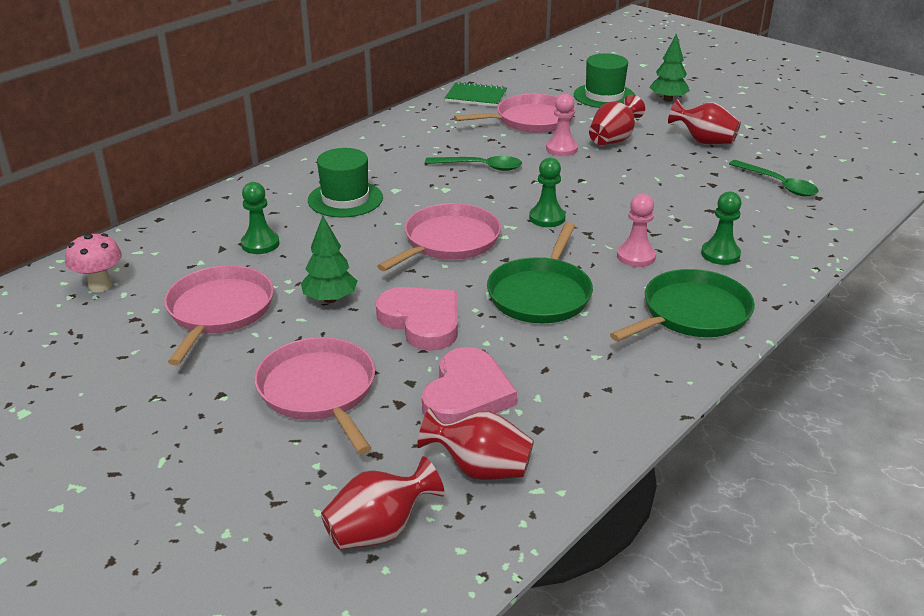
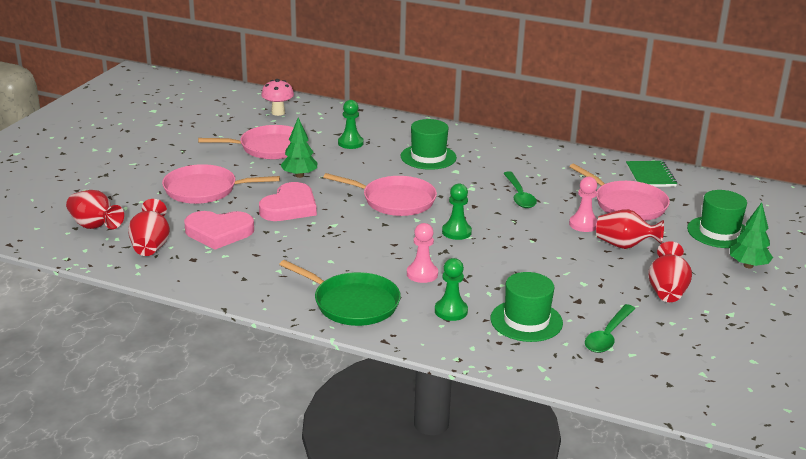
camera: 70 degrees right, 5 degrees down
pink pan [254,337,375,454] -> pink pan turned 135 degrees counterclockwise [162,164,280,204]
green pan [487,222,593,323] -> none
none -> green hat [491,272,563,342]

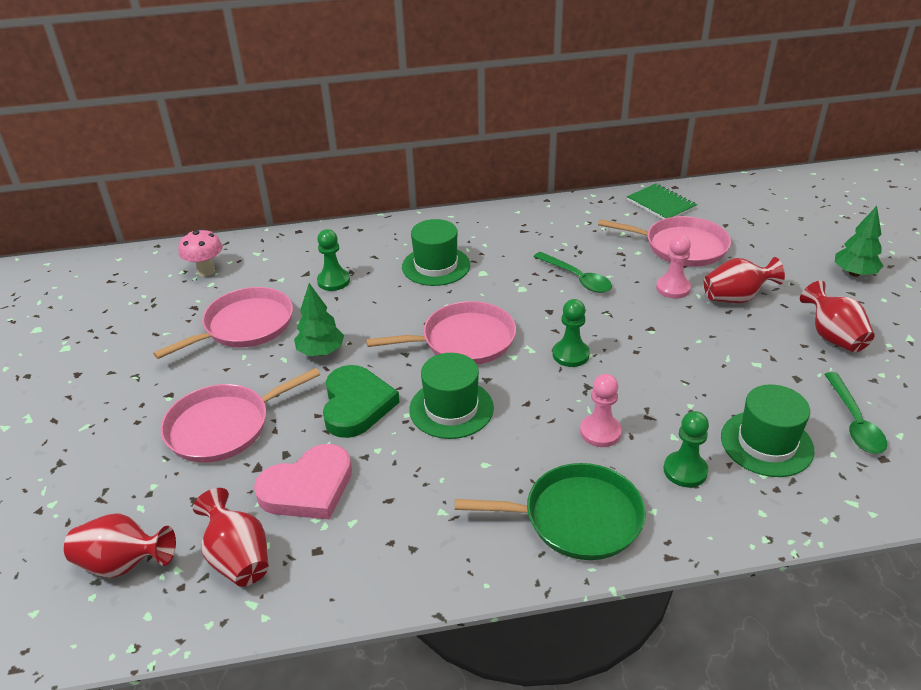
camera: 30 degrees left, 10 degrees up
pink heart [259,182,317,221] -> green heart [323,365,400,438]
green hat [687,190,747,248] -> green hat moved to [409,353,494,439]

